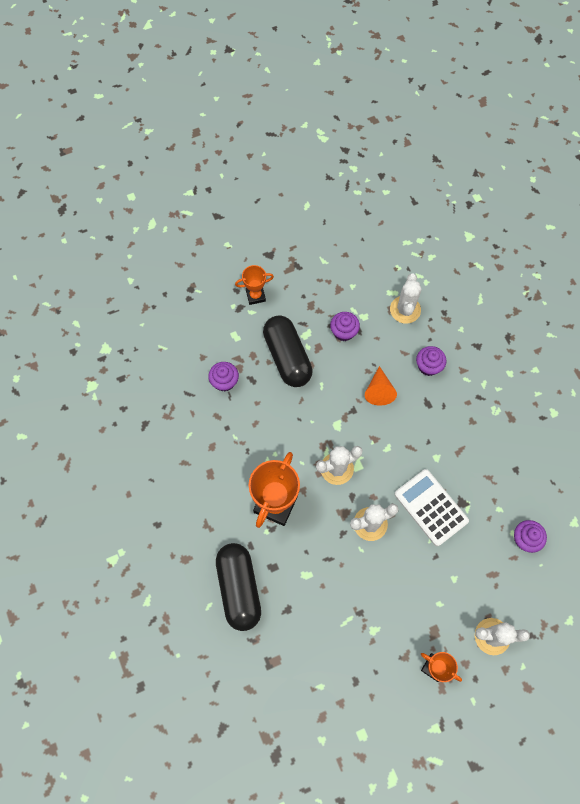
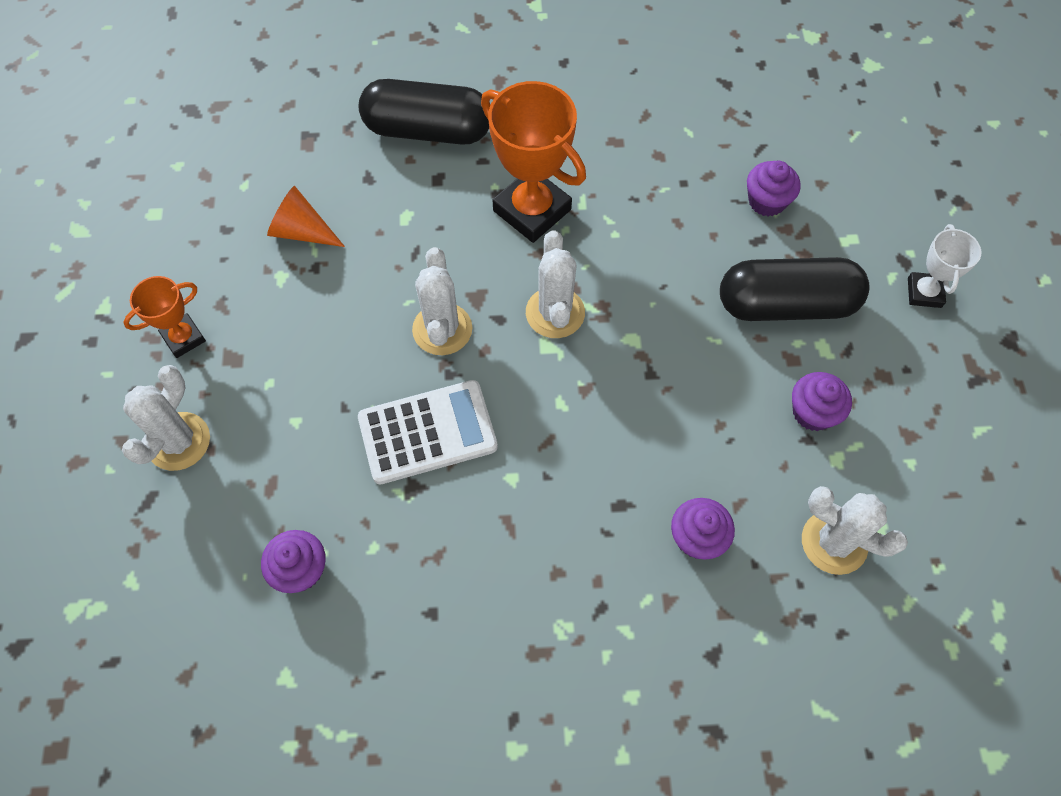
camera: 110 degrees right, 5 degrees down
orange trophy [235,265,274,305] -> white trophy [908,224,981,308]
orange cone [365,366,397,406] -> orange cone moved to [267,186,345,247]

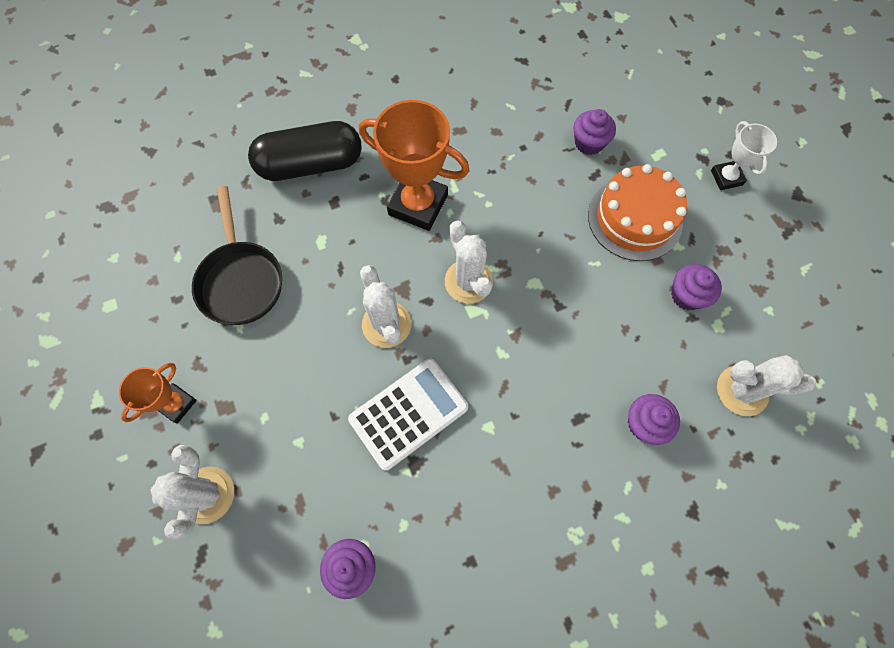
camera: 20 degrees left, 5 degrees up
orange cone [267,186,345,247] -> black pan [192,186,282,325]
black capsule [720,257,870,321] -> orange cake [588,164,687,261]

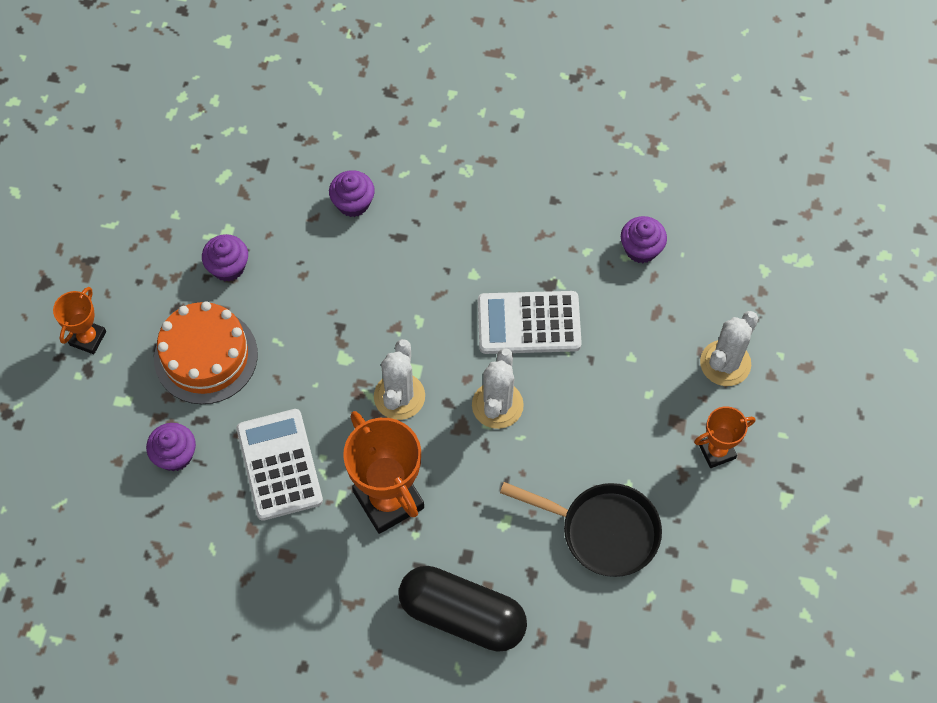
camera: 145 degrees left, 5 degrees down
black pan [192,186,282,325] -> black pan turned 90 degrees clockwise [500,482,662,577]
white trophy [711,121,777,190] -> orange trophy [53,287,106,354]
white cactus [717,355,816,416] -> none
none -> white calculator [237,409,323,521]

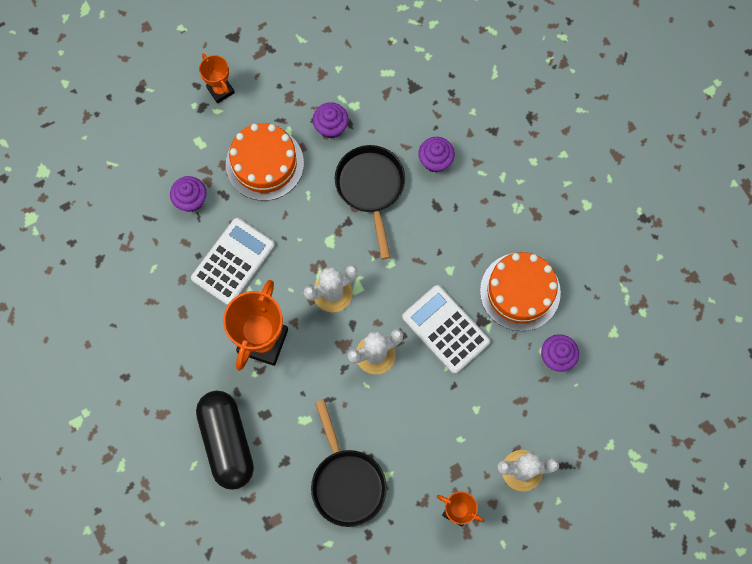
camera: 50 degrees right, 10 degrees up
orange trophy [53,287,106,354] -> orange trophy turned 75 degrees clockwise [199,54,235,103]
none -> black pan [335,145,405,259]
none -> orange cake [480,252,561,331]

